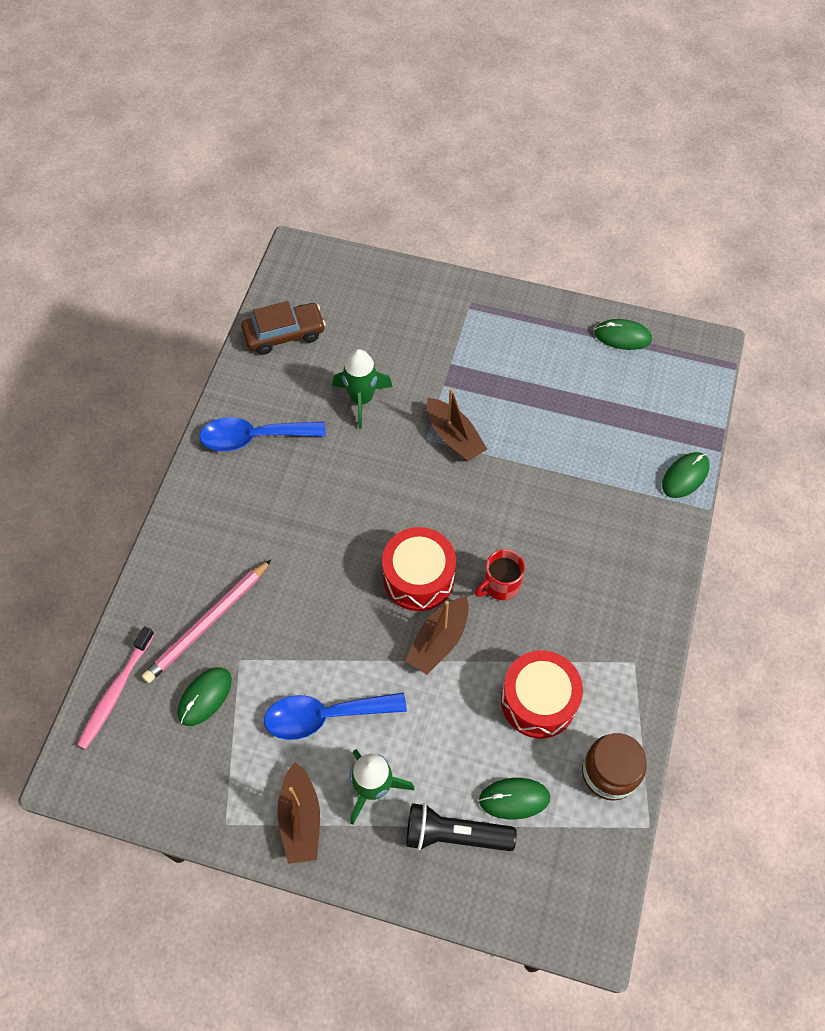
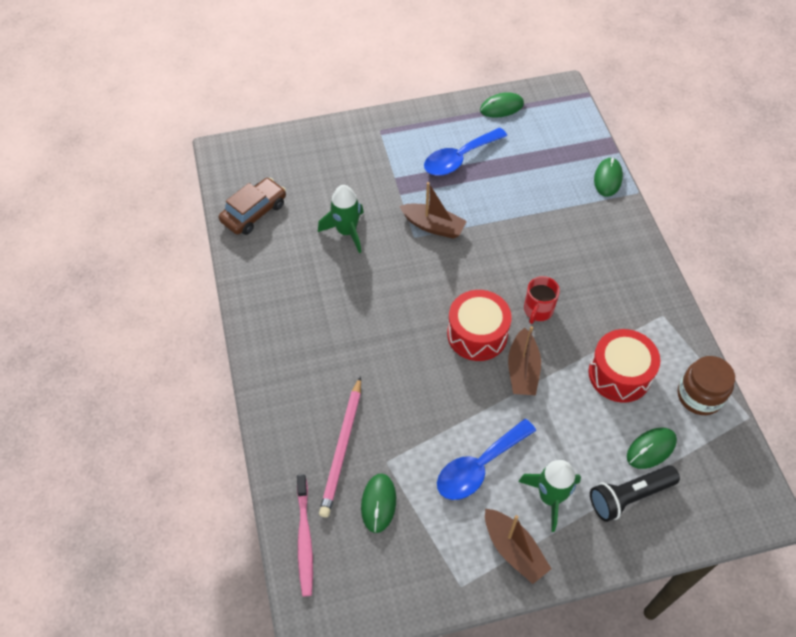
camera: 30 degrees left, 5 degrees down
blue spoon [200,417,326,451] -> blue spoon moved to [424,128,507,176]

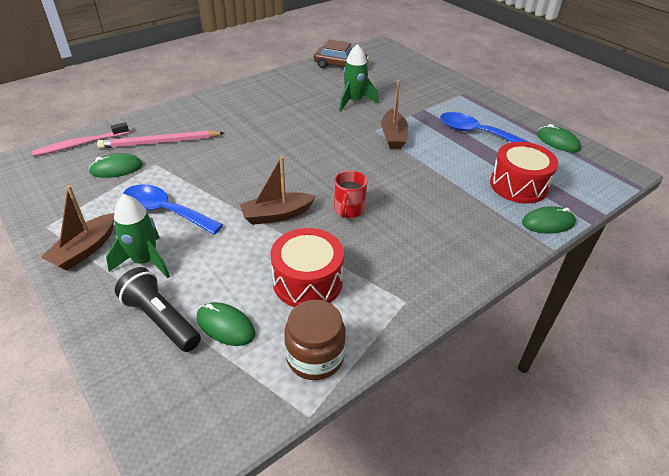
camera: 65 degrees right, 15 degrees down
red drum [447,290,512,361] -> red drum moved to [490,142,558,204]
red mug [524,276,560,324] -> red mug turned 75 degrees counterclockwise [334,170,367,218]

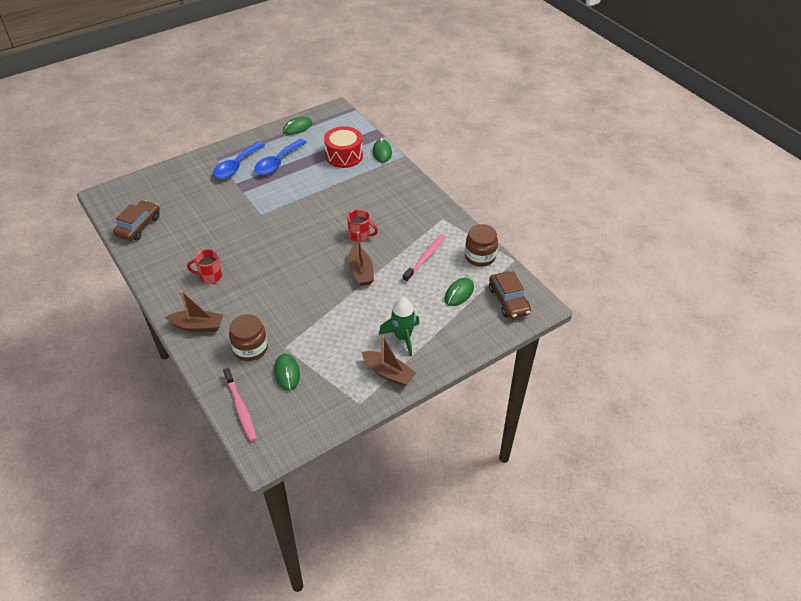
camera: 85 degrees left, 5 degrees up
pink pencil [97,130,224,149] -> brown jar [229,314,268,361]
black flashlight [115,267,201,352] -> none
blue spoon [123,184,223,235] -> blue spoon moved to [213,141,265,179]
red drum [270,228,344,307] -> pink toothbrush [403,234,446,282]
green rocket [339,44,378,111] -> none
brown boat [381,80,408,149] -> brown boat moved to [165,290,223,332]
none -> red mug [187,249,222,284]
none -> brown car [489,271,531,319]

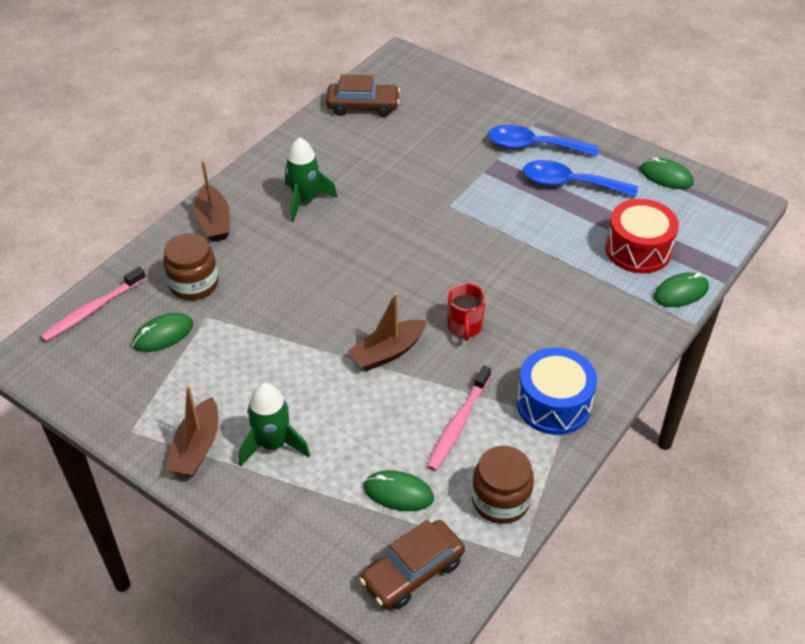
camera: 70 degrees right, 0 degrees up
red mug [187,249,222,284] -> green rocket [285,137,338,222]
pink toothbrush [403,234,446,282] -> pink toothbrush turned 105 degrees clockwise [427,365,491,471]
none -> blue drum [517,348,597,435]

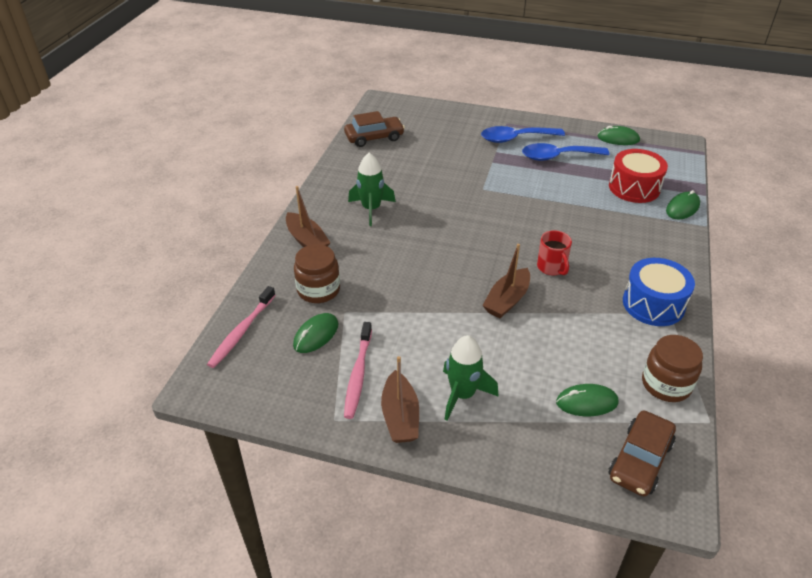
camera: 20 degrees left, 5 degrees down
pink toothbrush [427,365,491,471] -> pink toothbrush moved to [344,322,372,419]

